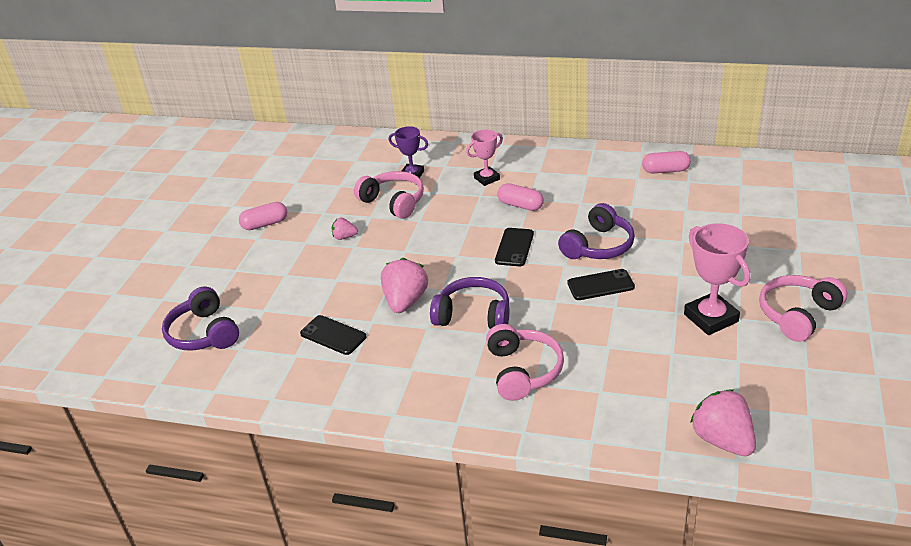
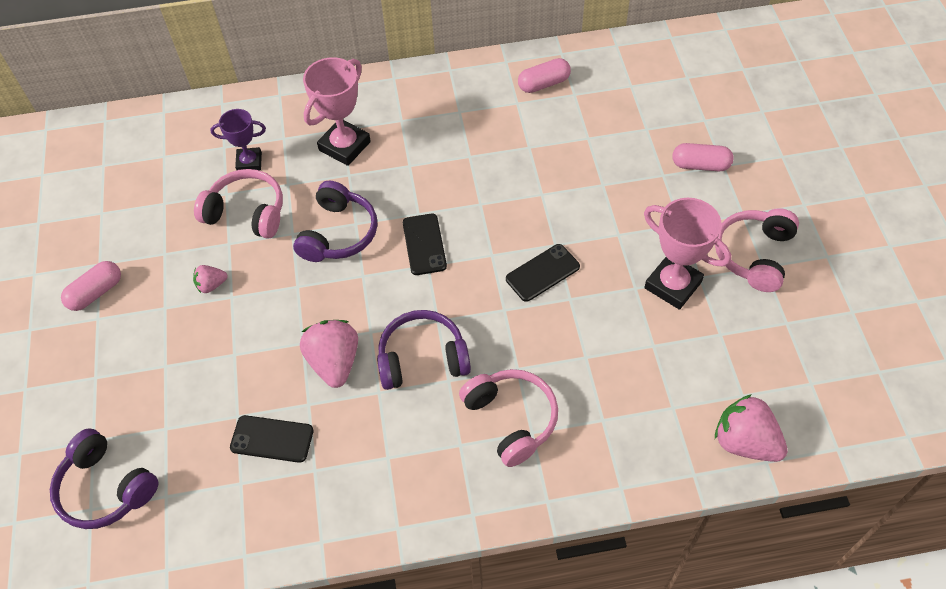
camera: 25 degrees left, 20 degrees up
pink trophy [466,130,503,186] -> pink trophy [303,57,371,166], size x1.60
pink capsule [497,183,544,211] -> pink capsule moved to [672,143,734,171]
purple headphones [558,203,635,259] -> purple headphones moved to [293,181,377,262]

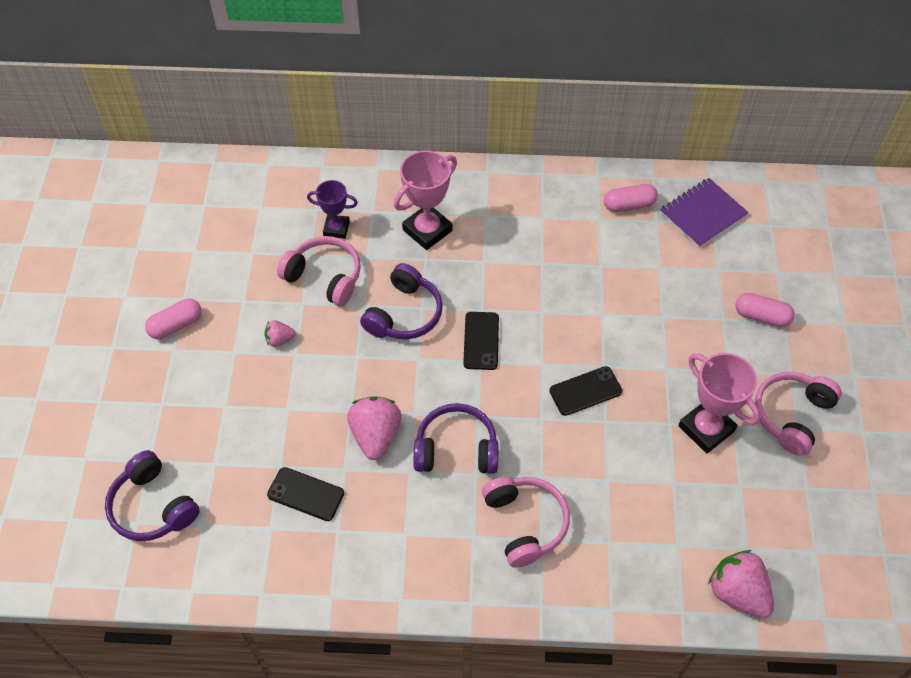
camera: 10 degrees right, 0 degrees up
none -> purple notebook [660,178,749,248]

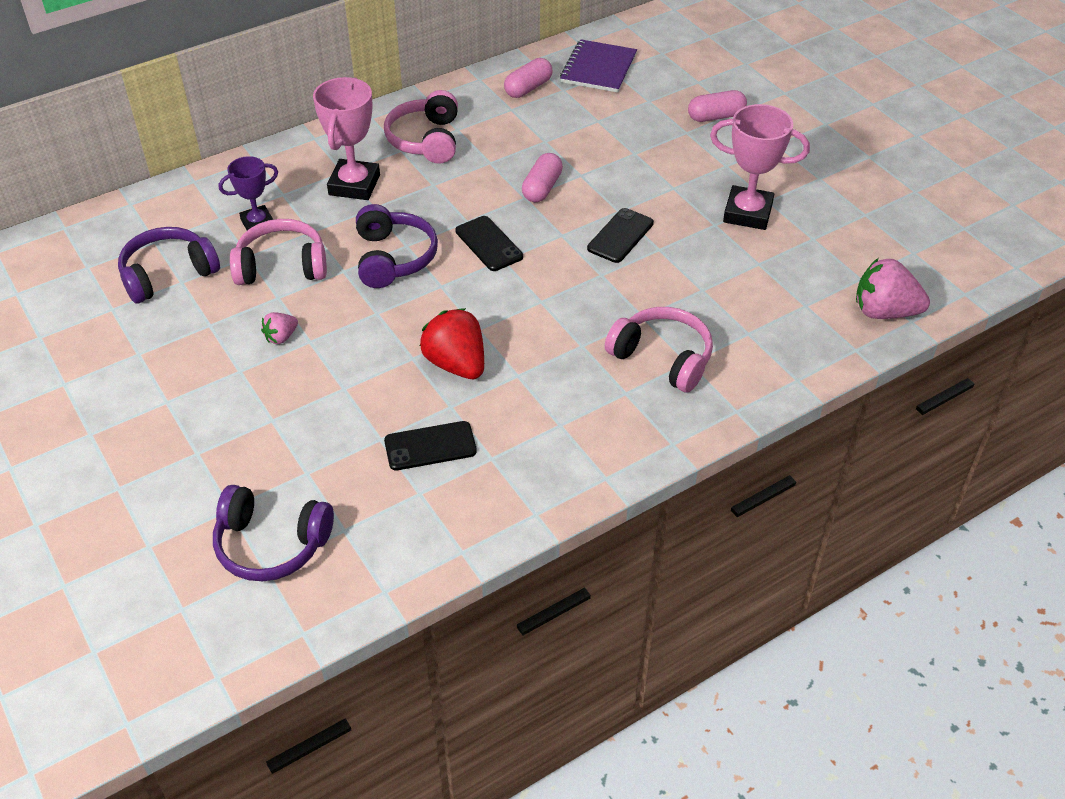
camera: 35 degrees left, 10 degrees down
pink capsule [145,299,202,339] -> pink capsule moved to [522,153,563,203]
pink strawberry [347,396,402,460] -> red strawberry [420,308,484,379]
purple headphones [414,403,498,474] -> purple headphones moved to [118,227,220,303]
pink headphones [755,372,842,456] -> pink headphones moved to [384,90,458,164]

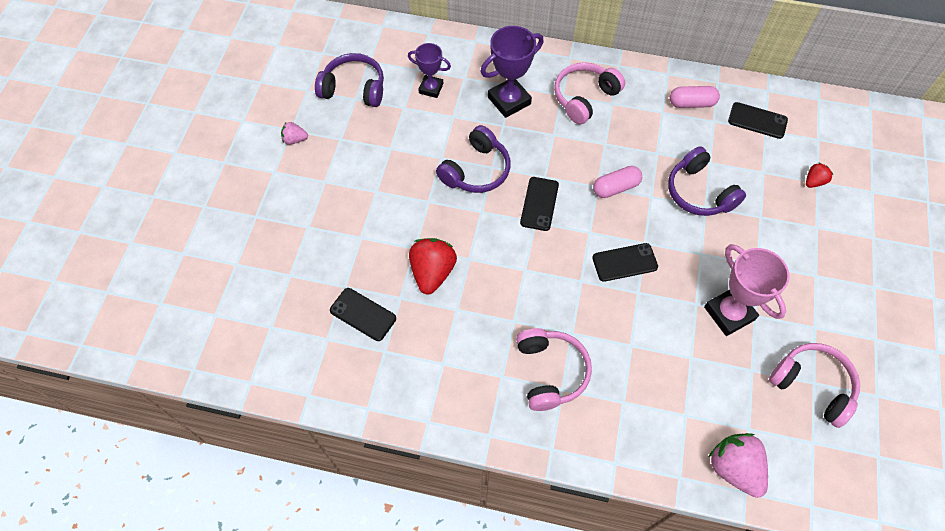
camera: 45 degrees right, 15 degrees up
purple headphones [213,485,334,581] -> purple headphones moved to [668,146,746,216]
pink headphones [230,219,327,285] -> pink headphones moved to [769,343,860,428]
pink strawberry [261,312,298,344] -> pink strawberry moved to [281,122,308,145]
pink trophy [313,77,380,200] -> purple trophy [481,26,544,118]
purple notebook [560,39,637,93] -> black phone [728,102,788,139]
pink capsule [688,90,747,122] -> none
none -> red strawberry [806,162,833,188]

